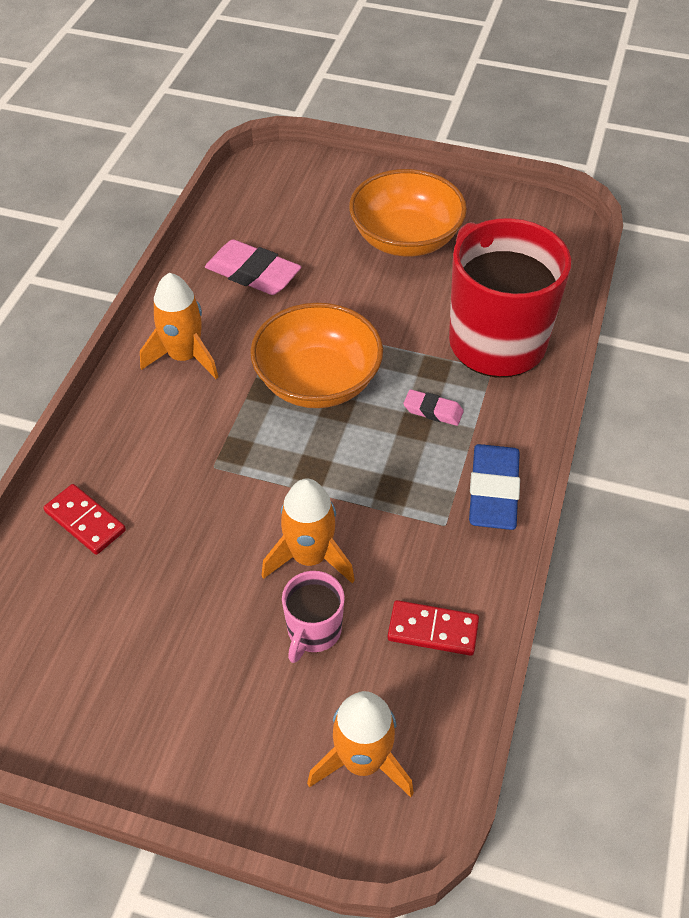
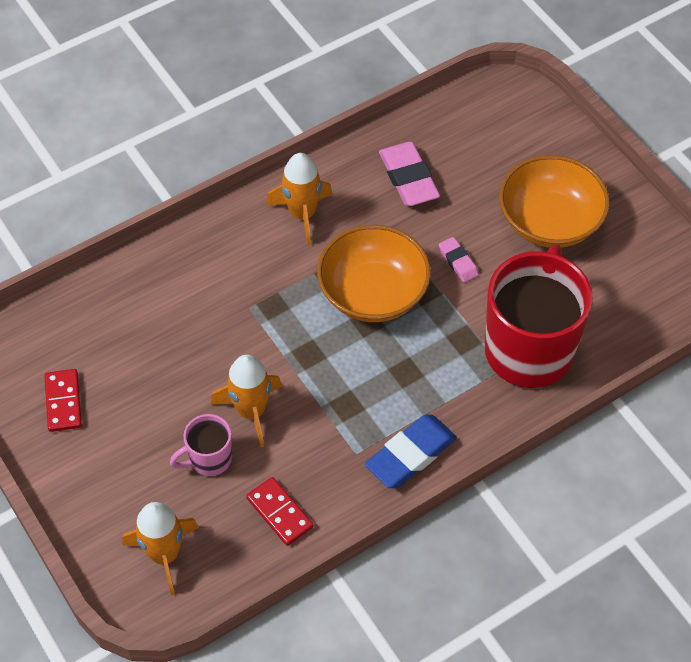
camera: 40 degrees right, 5 degrees up
red domino [43,484,126,555] -> red domino moved to [44,369,82,432]
pink eraser [403,389,464,426] -> pink eraser moved to [439,237,479,283]

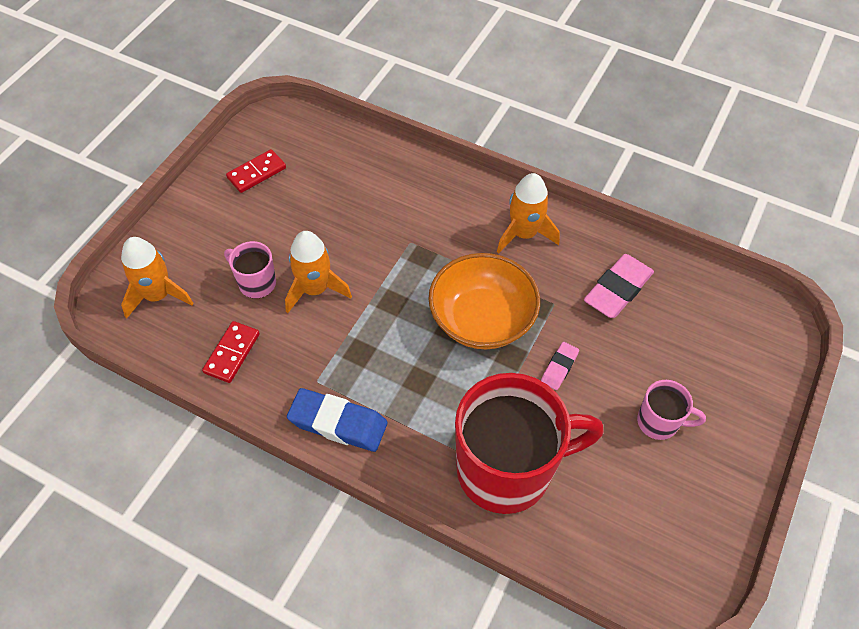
camera: 60 degrees right, 0 degrees up
orange bowl [499,155,610,248] -> pink mug [637,380,706,440]

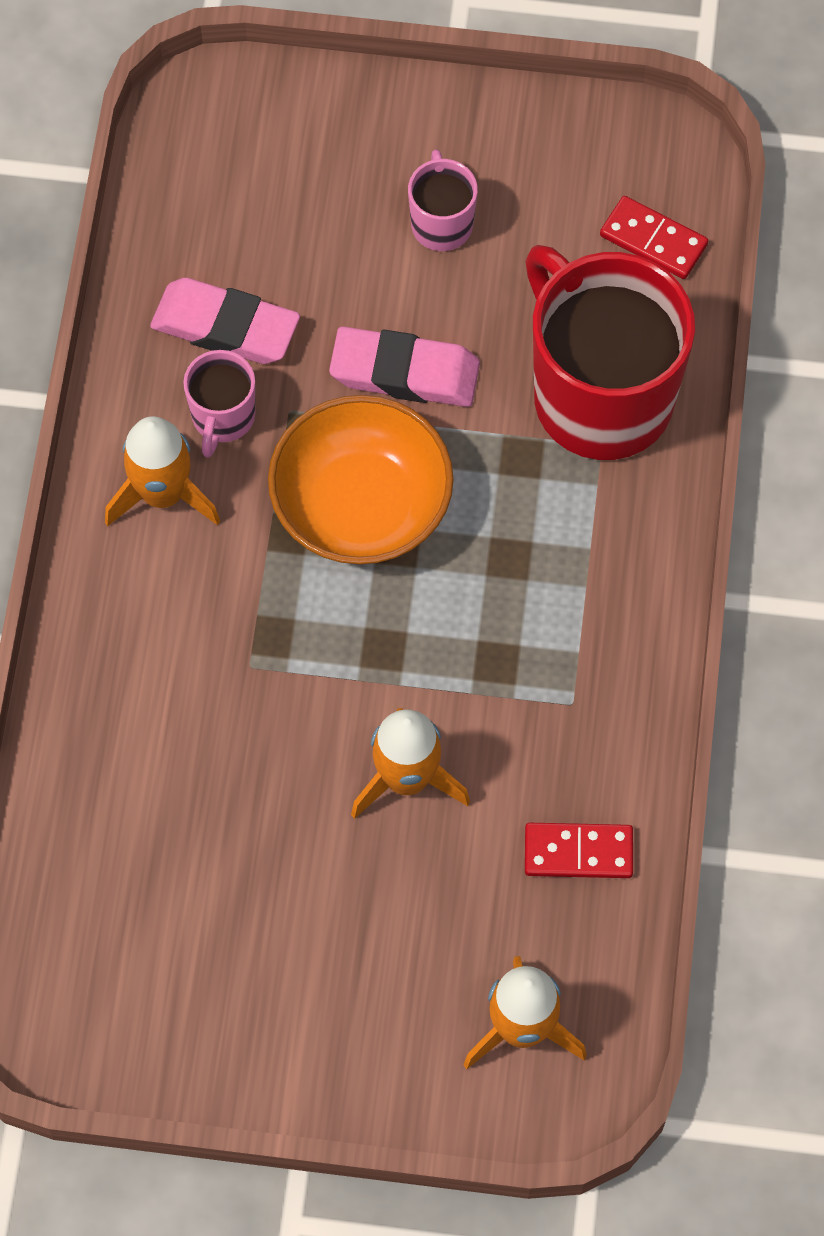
camera: 110 degrees left, 10 degrees up
pink mug [224,241,276,299] -> pink mug moved to [183,350,255,458]
red domino [226,149,286,193] -> red domino moved to [600,196,708,279]
blue eraser [287,388,388,452] -> none
pink eraser [541,342,579,390] -> pink eraser [329,327,480,407], size x1.84

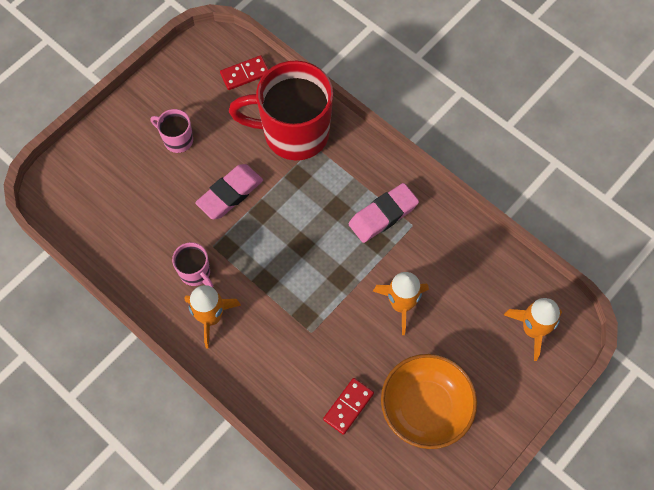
camera: 55 degrees left, 0 degrees up
pink eraser [150,278,300,364] -> pink eraser moved to [349,183,419,243]
orange bowl [268,395,454,564] -> orange bowl moved to [381,354,477,449]
red domino [525,823,633,878] -> red domino moved to [323,378,374,435]

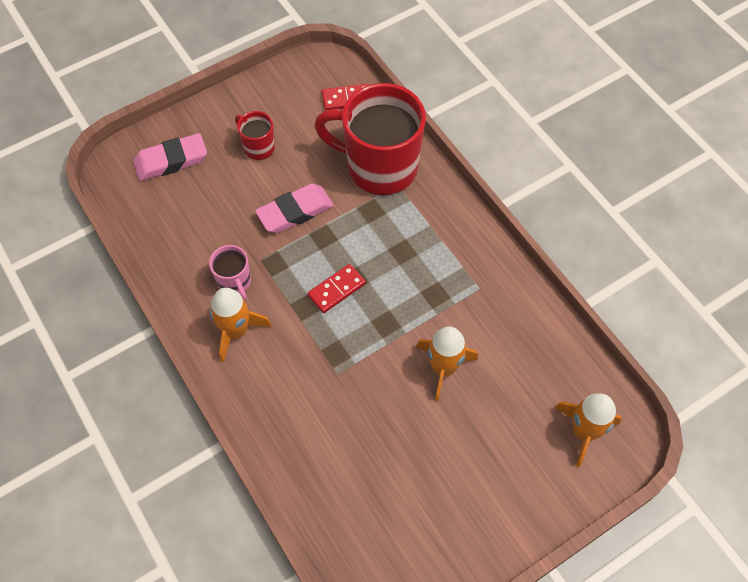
camera: 15 degrees right, 5 degrees down
pink mug [151,109,193,153] -> red mug [235,111,275,160]
red domino [323,378,374,435] -> red domino moved to [307,264,366,313]
pink eraser [349,183,419,243] -> pink eraser moved to [133,133,207,181]
orange bowl [381,354,477,449] -> none

